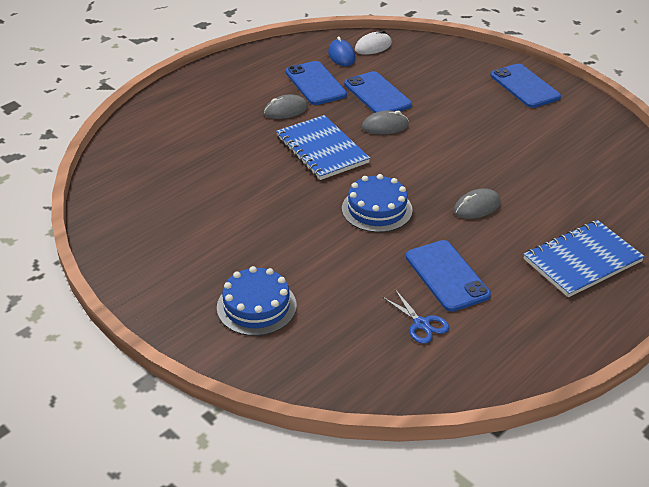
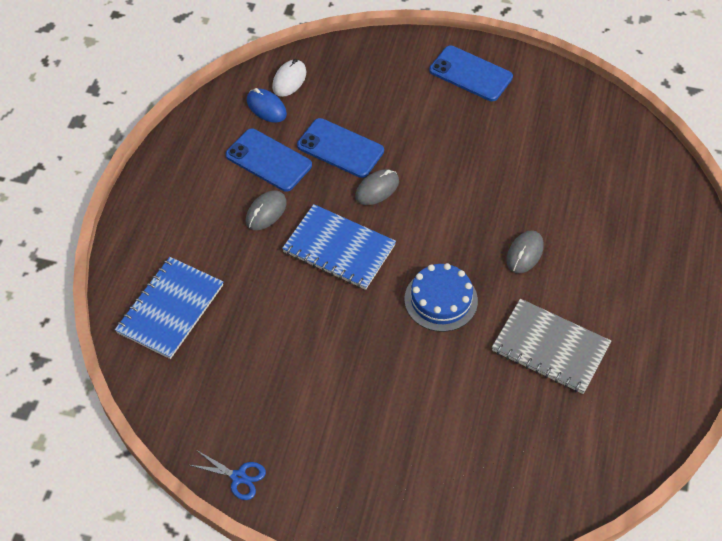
camera: 30 degrees left, 15 degrees up
blue cake [217,266,297,336] -> none
blue scissors [382,289,449,344] -> blue scissors moved to [190,451,266,500]
blue phone [406,240,491,312] -> grey notebook [492,299,611,394]
blue notebook [524,220,645,297] -> blue notebook moved to [115,257,223,359]

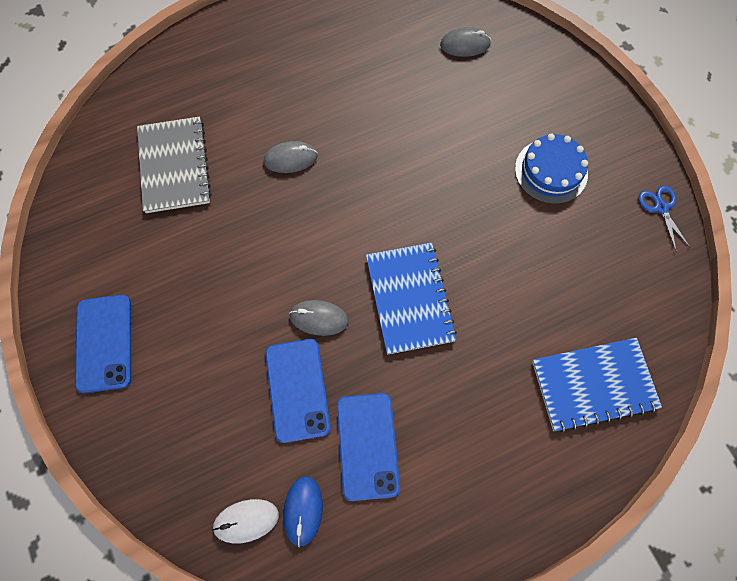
camera: 130 degrees left, 15 degrees up
grey mouse [246,190,287,230] -> grey mouse moved to [440,27,491,57]
blue cake [404,263,478,332] -> blue cake moved to [515,134,588,204]
grey notebook [492,299,611,394] -> grey notebook moved to [137,116,212,213]

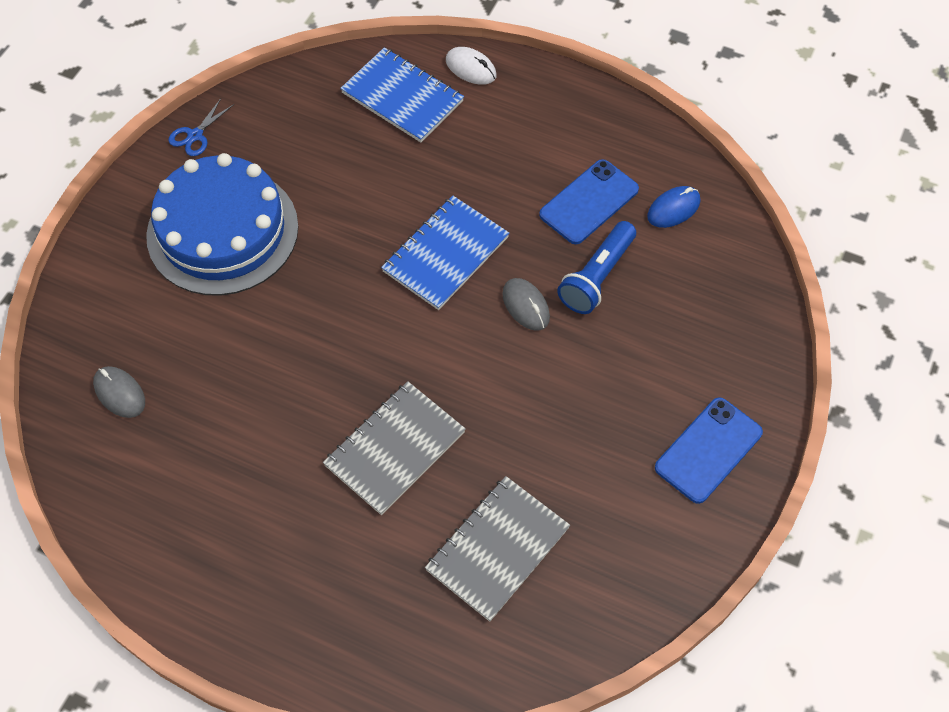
camera: 130 degrees left, 10 degrees down
white mouse [212,499,279,543] -> white mouse moved to [446,47,496,85]
grey mouse [263,141,318,173] -> grey notebook [323,381,466,515]
blue phone [265,339,331,443] -> blue flashlight [557,221,636,314]
blue cake [515,134,588,204] -> blue cake [146,153,298,296], size x1.82

